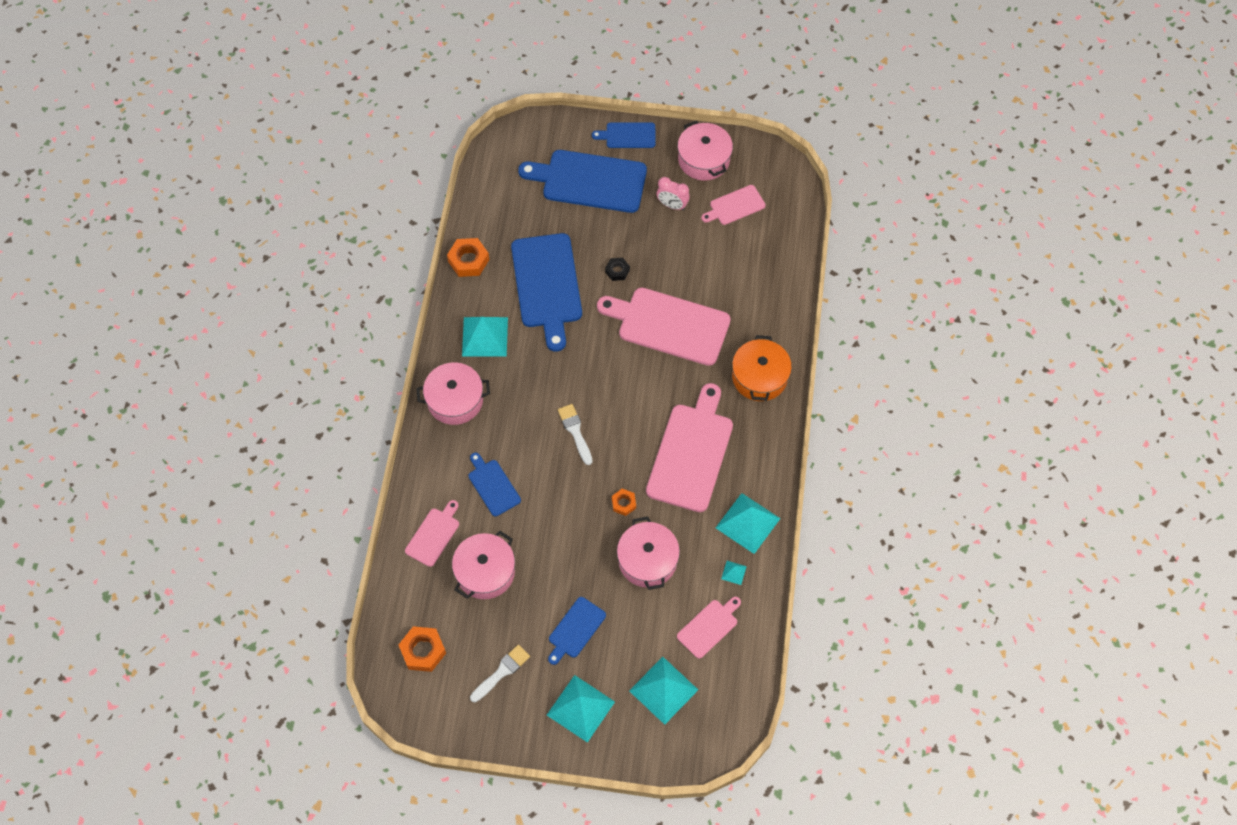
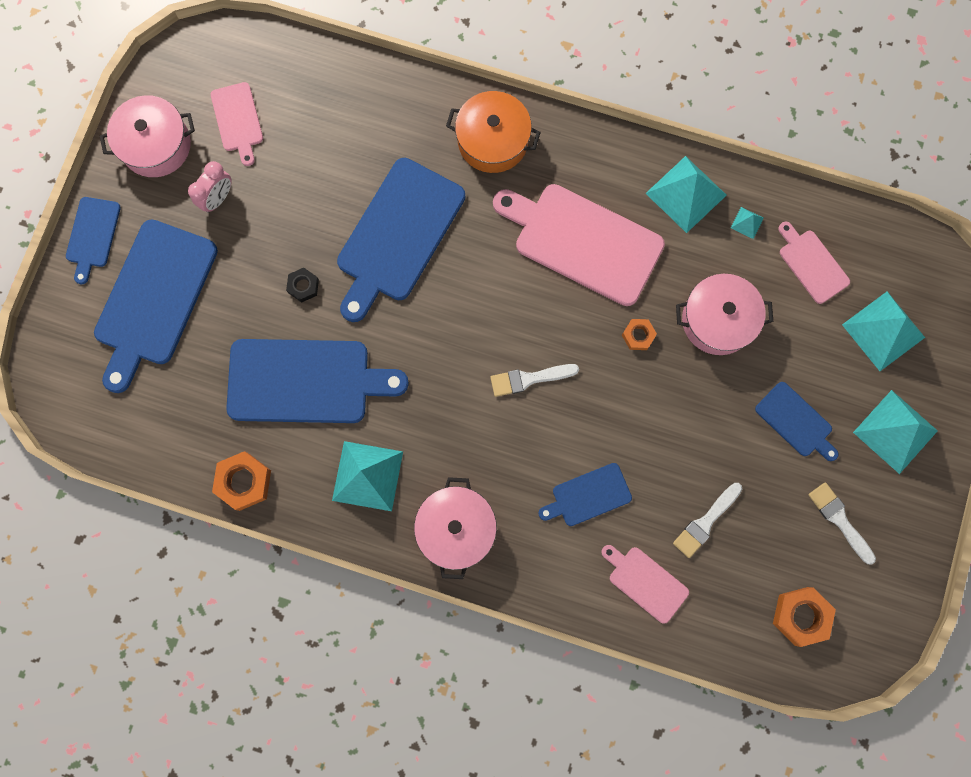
camera: 80 degrees left, 15 degrees up
pink pot [452,531,515,599] -> white brush [673,483,742,558]
pink cutting board [597,288,731,366] -> blue cutting board [337,158,465,322]

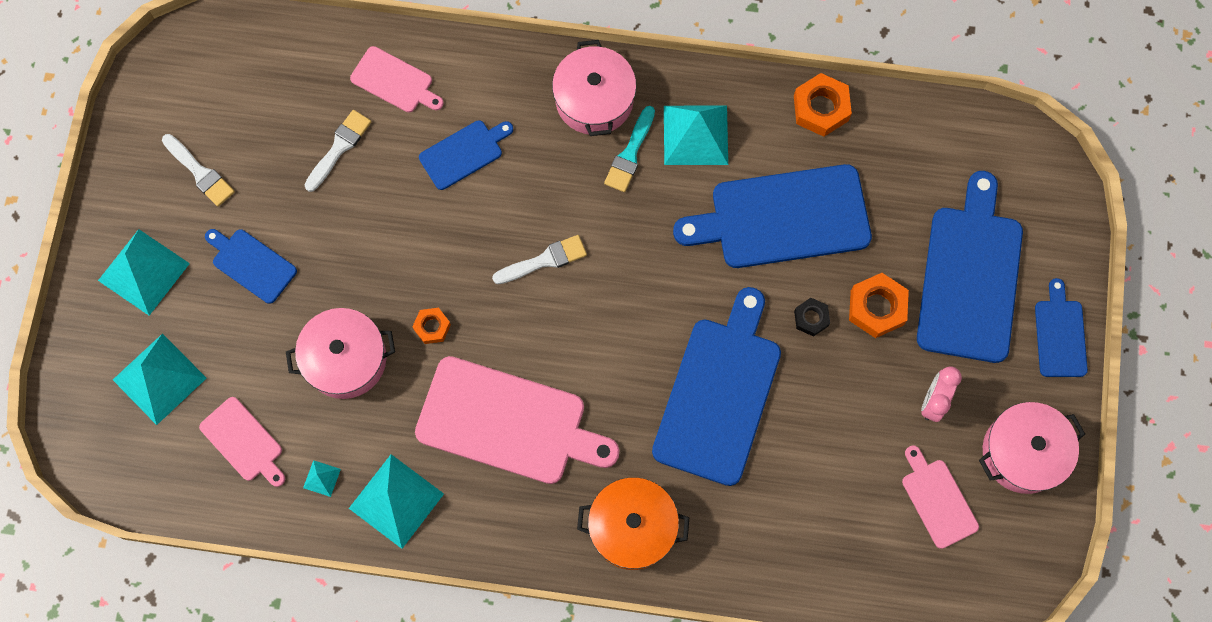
camera: 170 degrees right, 5 degrees down
orange nut [773,587,836,647] -> orange nut moved to [849,273,909,338]
none -> turquoise brush [604,106,655,192]

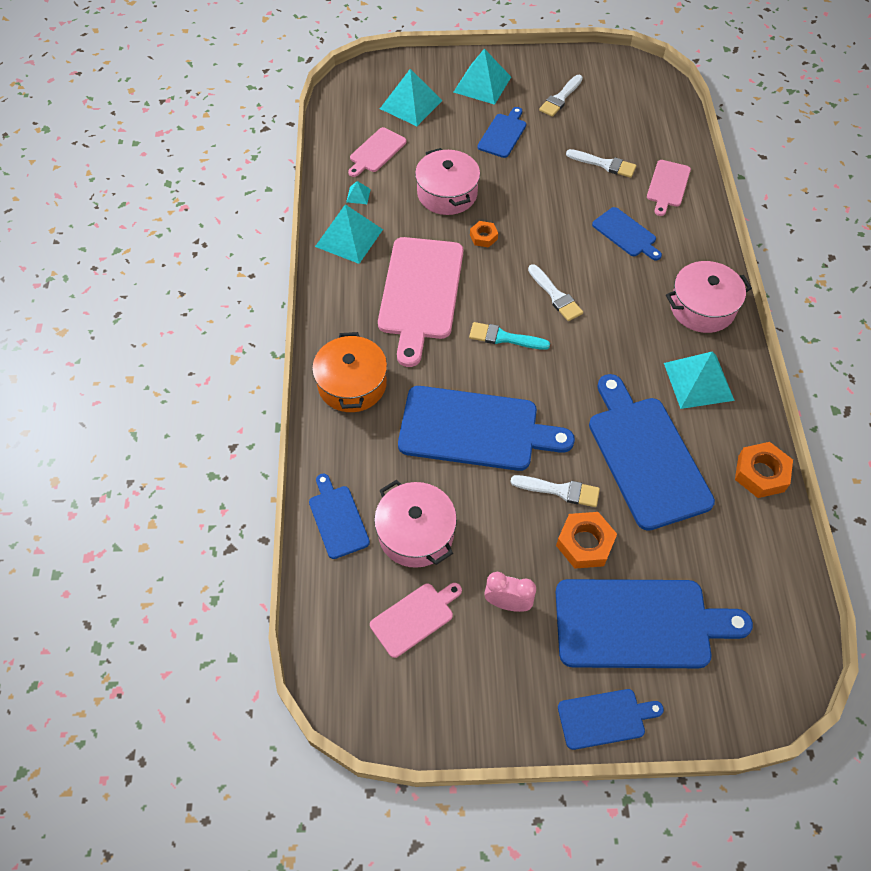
camera: 80 degrees right, 15 degrees down
turquoise brush [604,106,655,192] -> turquoise brush moved to [469,322,550,350]
black nut [794,298,830,337] -> white brush [510,475,600,507]
pink pot [979,402,1085,494] -> pink pot moved to [374,480,457,568]
none -> blue cutting board [309,473,370,559]

